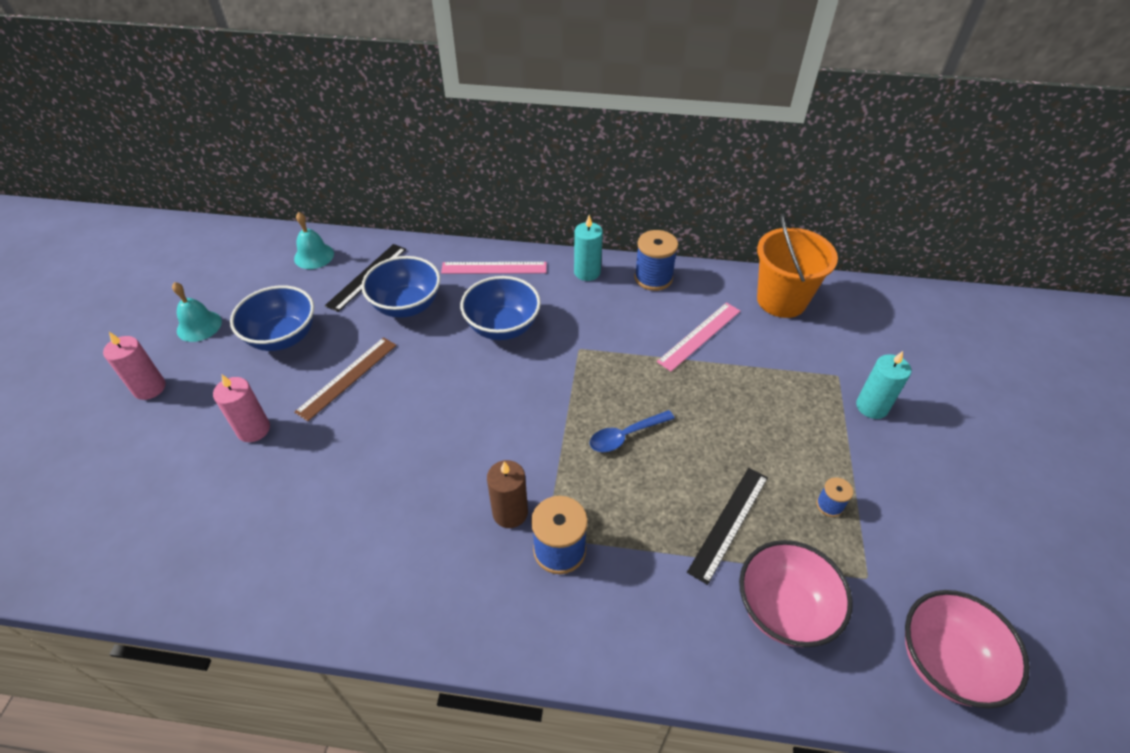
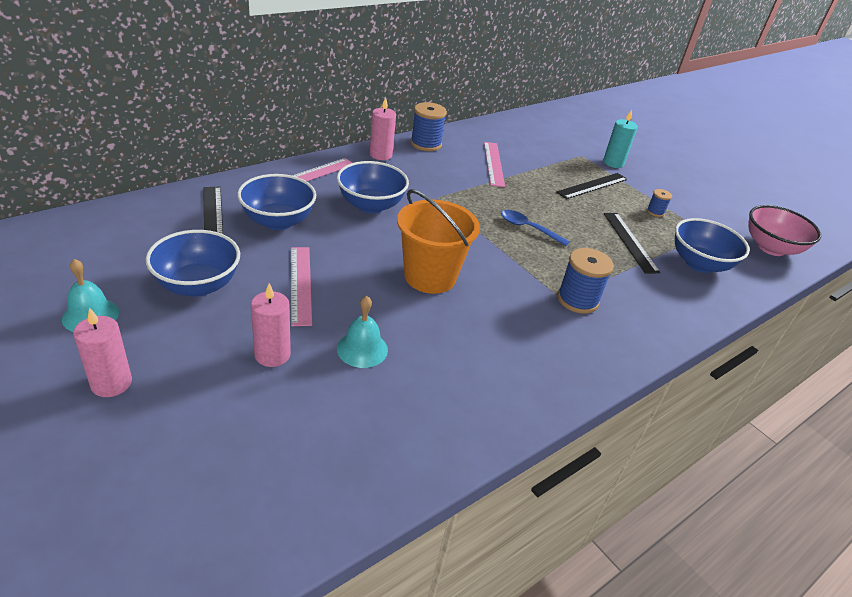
camera: 50 degrees left, 10 degrees down
turquoise bell [294,212,334,269] -> turquoise bell moved to [337,296,388,368]
brown ruler [295,337,397,421] -> pink ruler [291,247,312,326]
brown candle [487,460,528,528] -> none
turquoise candle [574,215,603,281] -> pink candle [370,97,396,160]
blue spoon [590,410,675,452] -> blue spoon turned 105 degrees clockwise [501,210,570,246]
pink bowl [739,540,853,647] -> blue bowl [675,218,750,273]
orange bucket [757,214,838,318] -> orange bucket moved to [397,189,480,294]
none -> black ruler [556,173,628,199]

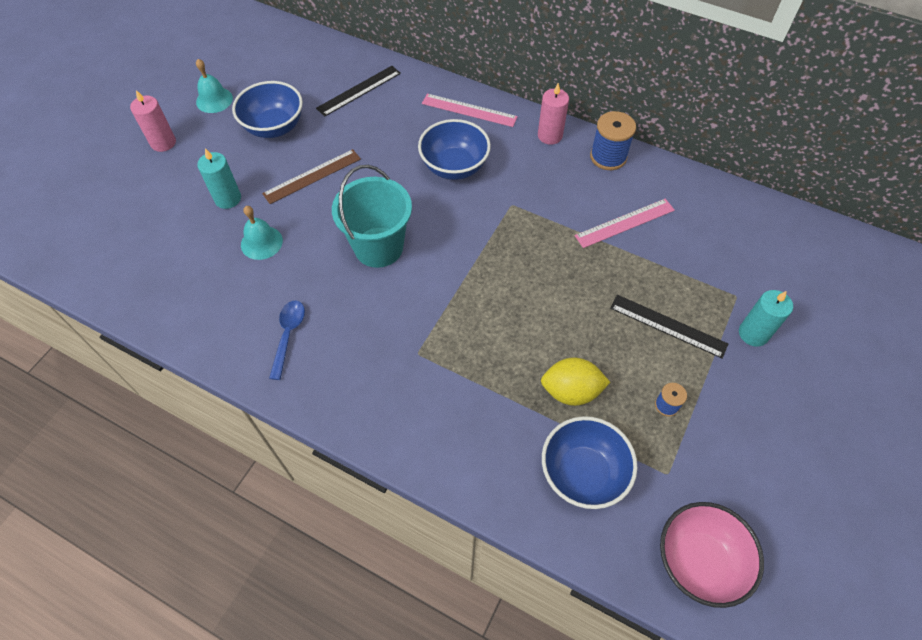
camera: 70 degrees right, 20 degrees up
blue bowl [237,174,316,230] -> none
pink candle [251,283,291,367] -> turquoise candle [197,148,241,209]
pink ruler [291,247,312,326] -> brown ruler [262,149,361,204]
orange bucket [397,189,480,294] -> turquoise bucket [332,165,412,268]
blue spoon [501,210,570,246] -> blue spoon moved to [269,300,305,380]
blue spool [557,248,614,314] -> none
black ruler [604,213,660,274] -> yellow lemon [541,357,610,406]

